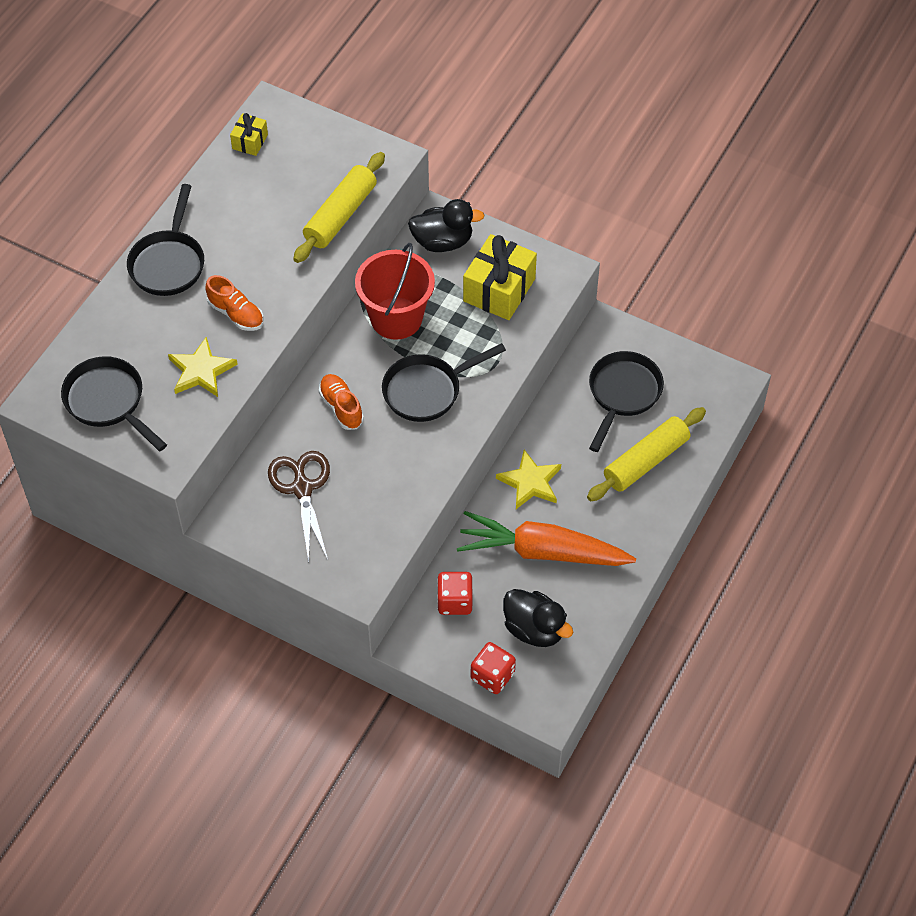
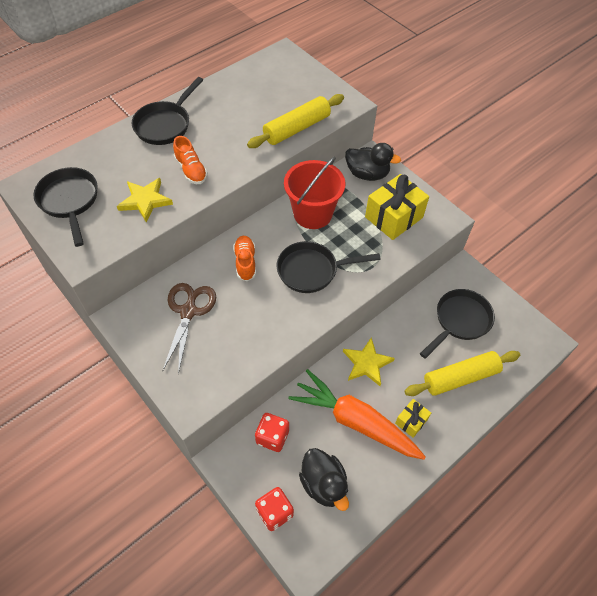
camera: 20 degrees right, 0 degrees up
yellow gift [230,113,268,156] -> yellow gift moved to [395,399,431,438]

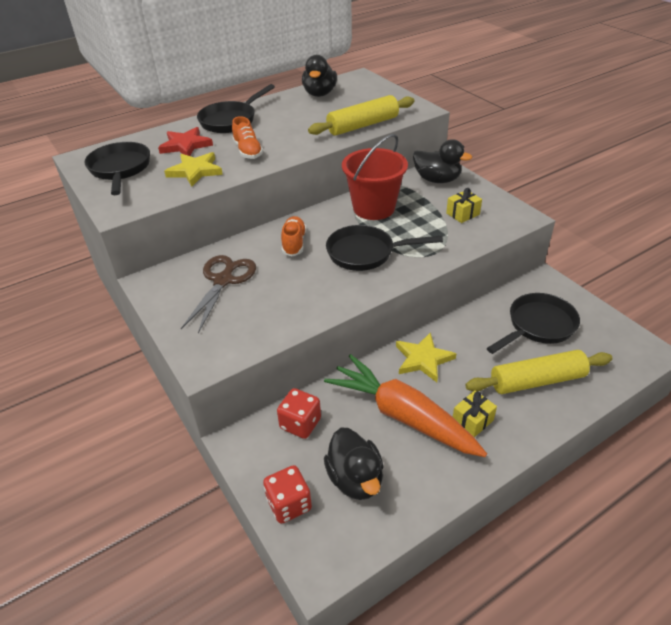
camera: 10 degrees right, 15 degrees down
yellow gift [365,174,429,240] -> yellow gift [446,188,482,223], size x0.52
none -> red star [158,127,213,156]
none -> black duck [302,55,337,97]

